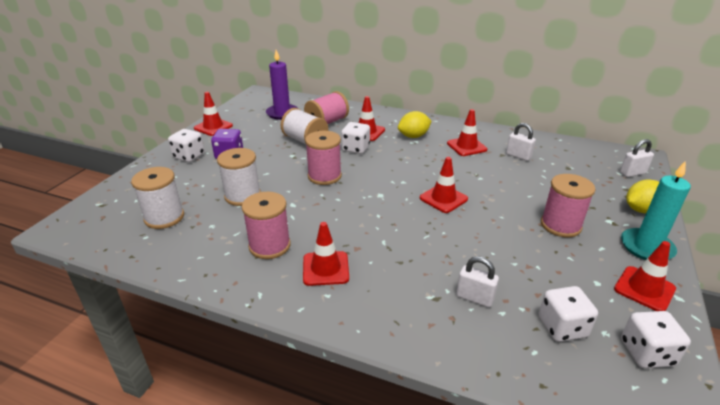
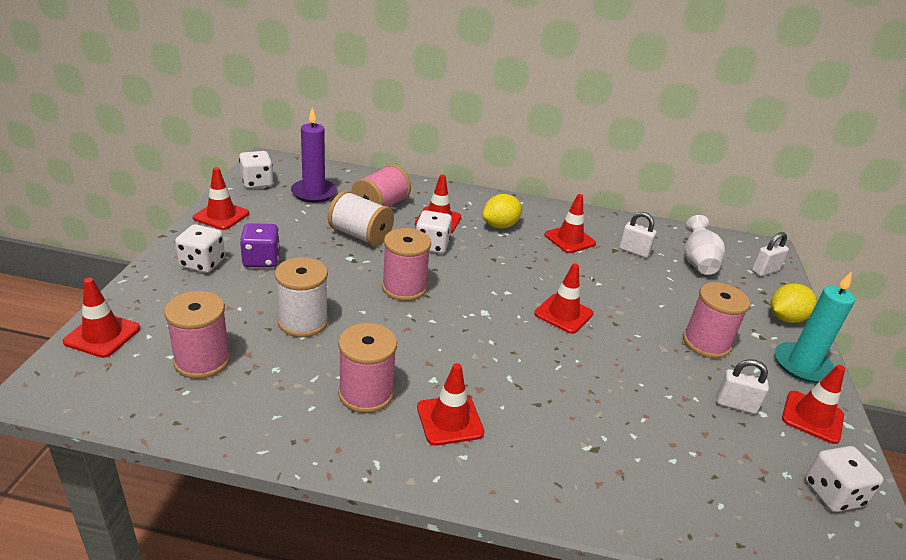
camera: 15 degrees left, 0 degrees up
white spool [131,167,184,229] -> pink spool [164,291,231,379]
white padlock [456,256,499,307] -> white padlock moved to [716,359,769,414]
white dice [539,286,598,342] -> white dice moved to [239,151,274,189]
none -> red traffic cone [63,278,140,358]
none -> white vase [685,215,725,275]

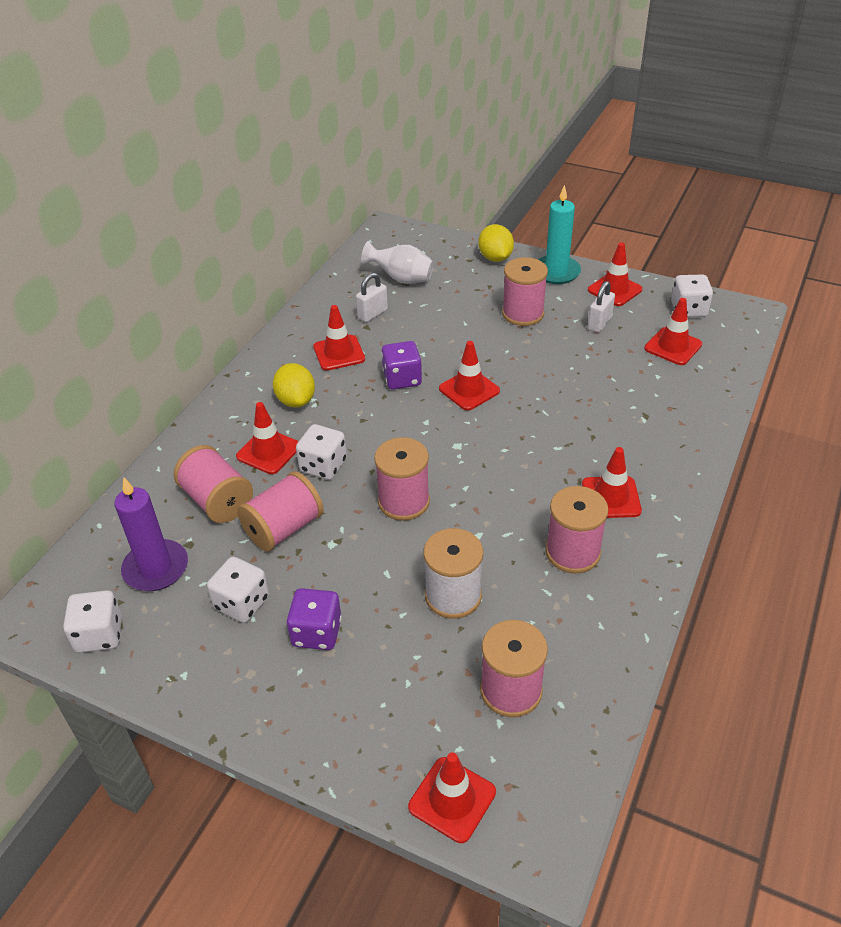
camera: 70 degrees left, 10 degrees up
white dice [175,224,225,273] -> white dice moved to [207,557,269,623]
red traffic cone [193,167,249,230] -> red traffic cone moved to [644,298,702,365]
white spool [328,190,394,246] -> pink spool [237,471,324,552]
white padlock [752,232,789,276] -> none
none -> purple dice [381,341,422,389]

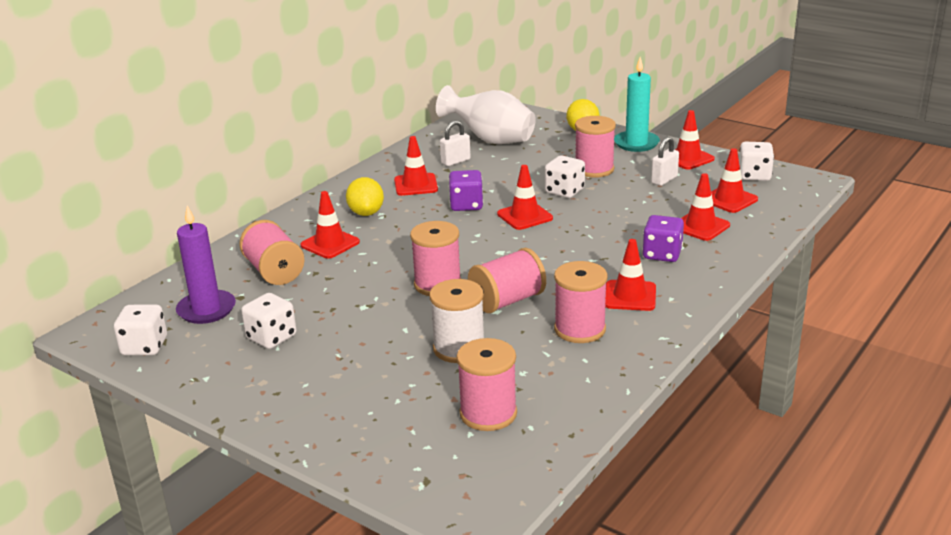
camera: 10 degrees right, 15 degrees down
pink spool [237,471,324,552] -> pink spool moved to [468,248,546,313]
purple dice [287,588,342,650] -> purple dice moved to [642,215,684,262]
white dice [296,424,347,480] -> white dice moved to [545,156,585,198]
white vase [361,241,434,284] -> white vase [436,85,536,144], size x1.51
red traffic cone [408,753,496,843] -> red traffic cone moved to [681,173,730,241]

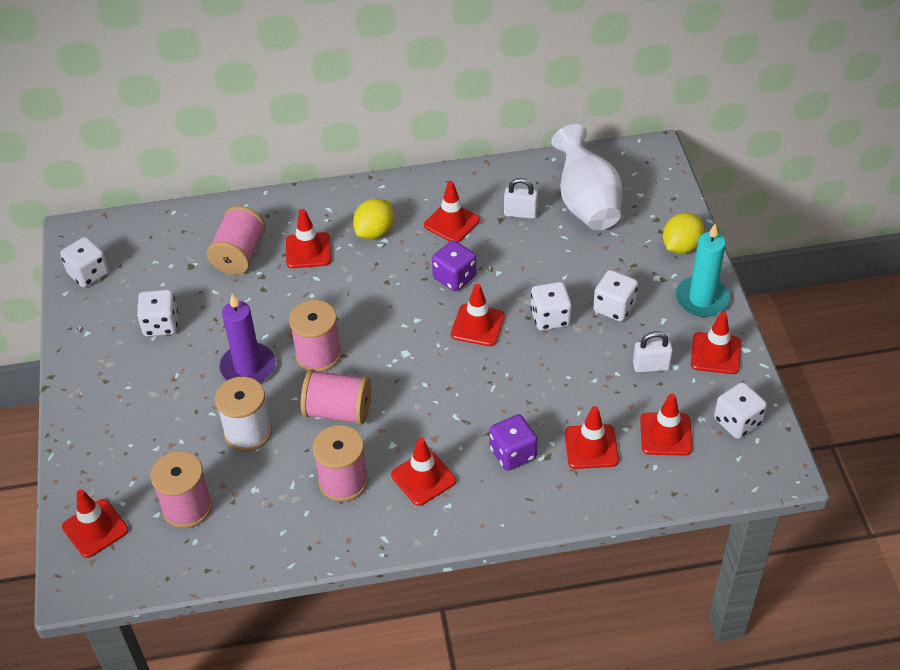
camera: 45 degrees right, 20 degrees up
purple candle [176,206,236,324] -> purple candle moved to [220,294,275,383]
pink spool [575,116,616,178] -> white dice [593,270,638,321]
none -> red traffic cone [62,489,129,558]

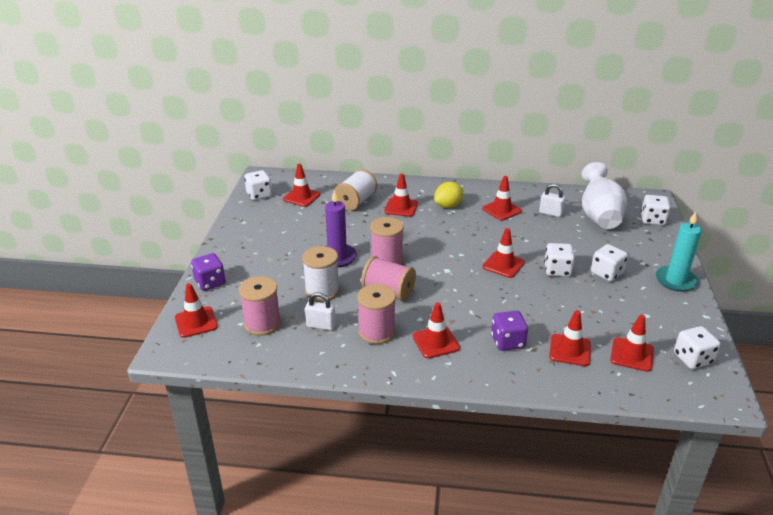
camera: 15 degrees right, 15 degrees down
white dice [137,290,178,336] -> white dice moved to [641,195,670,225]
pink spool [207,206,266,275] -> white spool [335,169,377,211]
purple dice [432,240,476,292] -> purple dice moved to [191,253,226,291]
white padlock [633,331,673,372] -> white padlock moved to [305,292,336,330]
yellow lemon [663,212,704,254] -> none
red traffic cone [691,312,741,374] -> red traffic cone moved to [283,163,320,207]

